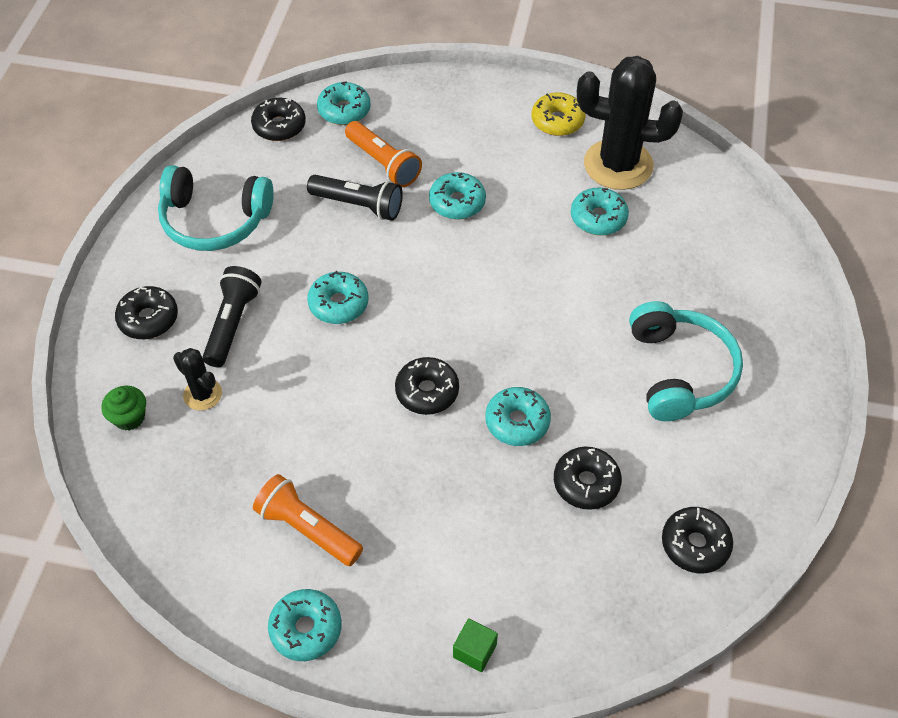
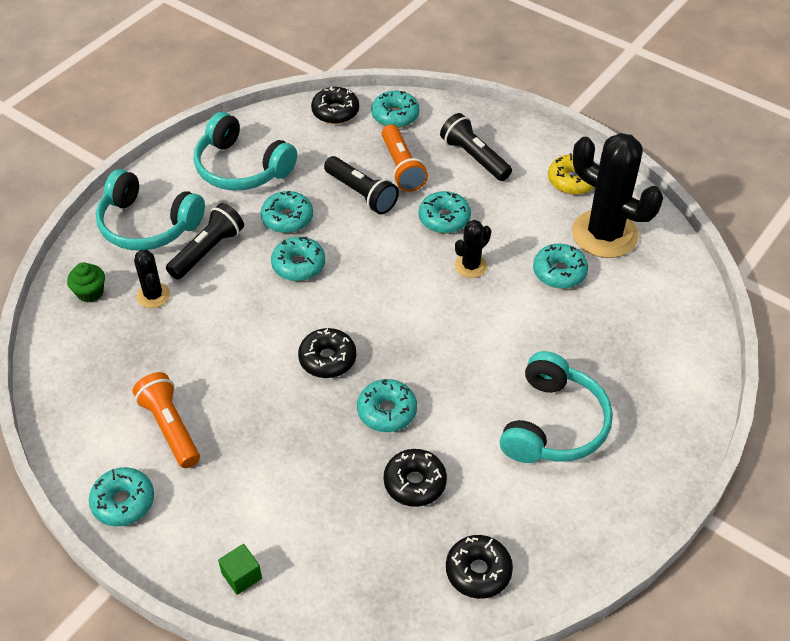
camera: 25 degrees right, 5 degrees down
black donut [115,286,178,339] -> turquoise headphones [96,169,205,250]
none -> turquoise donut [261,191,313,233]
none -> black flashlight [440,113,512,181]
none -> black cactus [455,220,491,278]

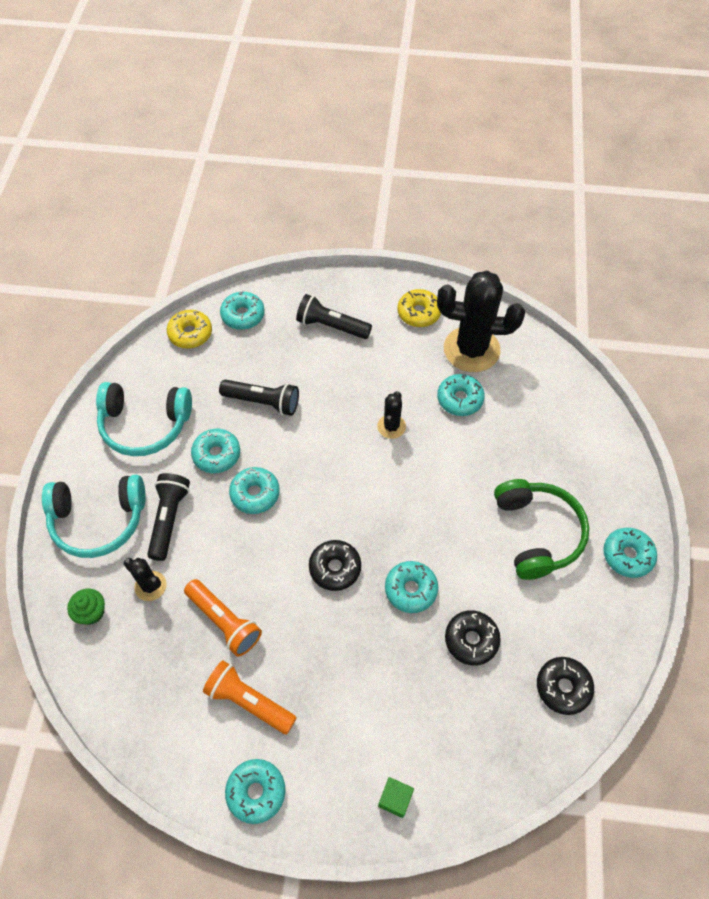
camera: 30 degrees left, 10 degrees up
black donut [311,86,359,124] -> yellow donut [167,310,212,349]
orange flashlight [382,124,428,192] -> orange flashlight moved to [184,579,262,657]
turquoise donut [419,191,471,233] -> turquoise donut moved to [603,528,657,578]
turquoise headphones [500,351,613,463] -> green headphones [494,479,589,580]

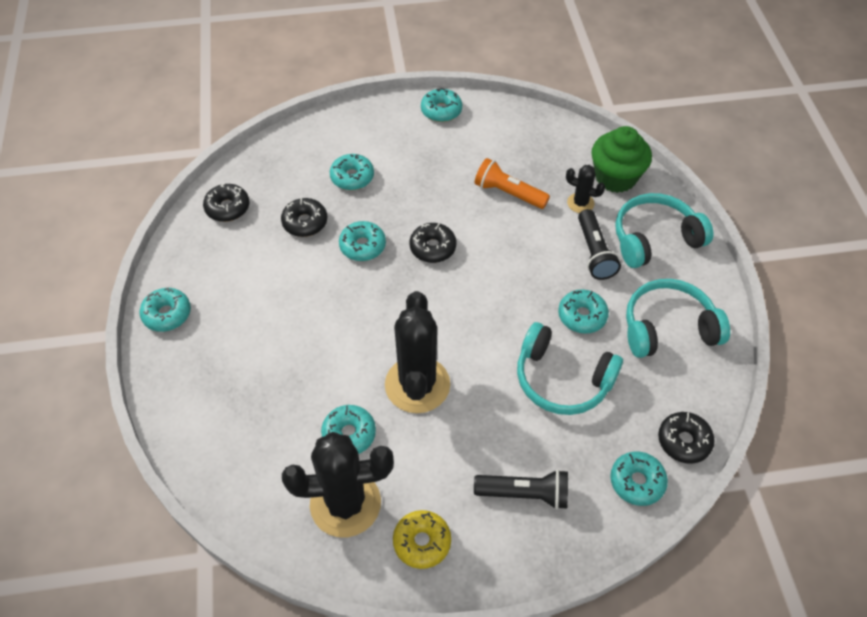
camera: 165 degrees right, 5 degrees down
green cupcake [67,588,105,625] -> green cupcake [592,126,652,193], size x1.97
yellow donut [167,310,212,349] -> black donut [658,412,715,464]
orange flashlight [203,660,297,734] -> none
black flashlight [219,380,299,416] -> turquoise headphones [517,322,623,415]
turquoise donut [229,467,280,514] -> turquoise donut moved to [330,154,374,190]
black cactus [377,391,406,439] -> black cactus [385,291,450,413], size x2.09
green cube [378,777,414,818] -> none
green headphones [494,479,589,580] -> none

